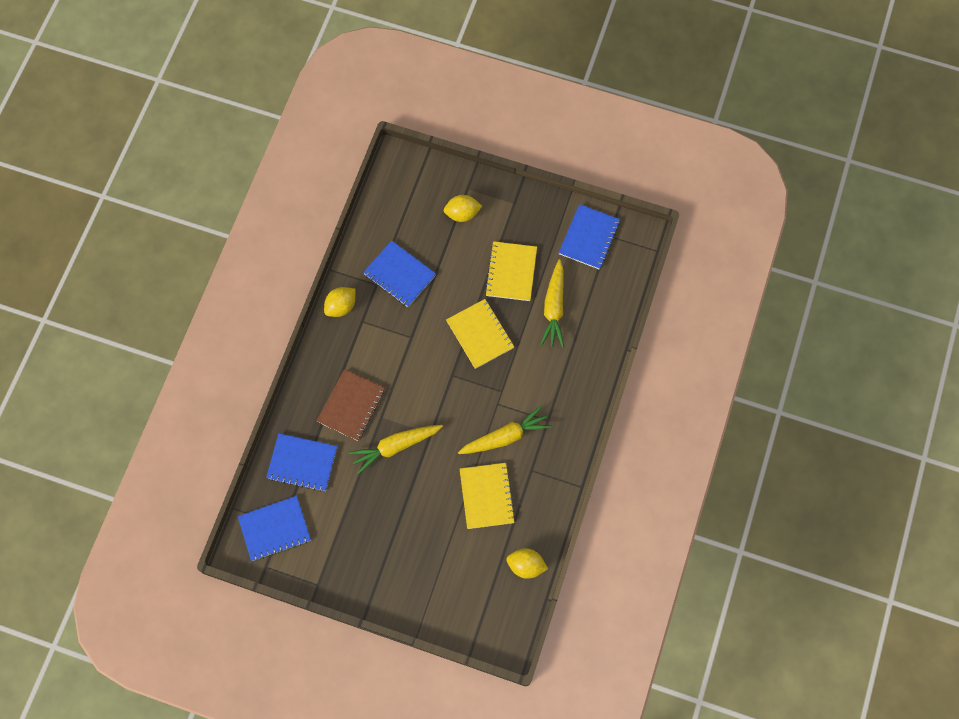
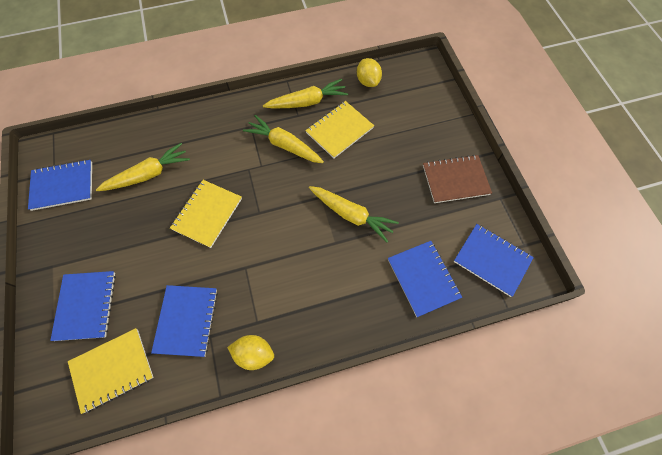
camera: 125 degrees left, 5 degrees down
brown notebook [317,369,385,441] -> brown notebook moved to [423,155,492,203]
yellow lemon [444,195,482,222] -> blue notebook [50,271,116,341]
yellow notebook [485,241,537,301] -> yellow notebook moved to [68,328,154,414]
none -> yellow carrot [263,79,348,108]

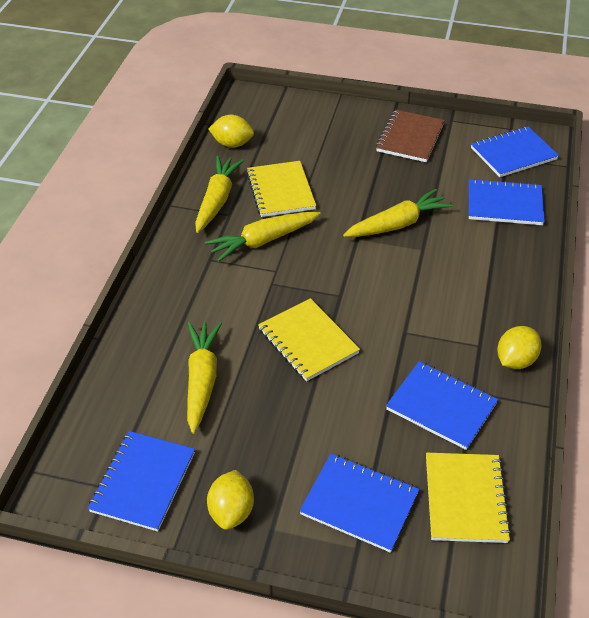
camera: 60 degrees left, 20 degrees down
none -> yellow lemon [207,470,254,530]

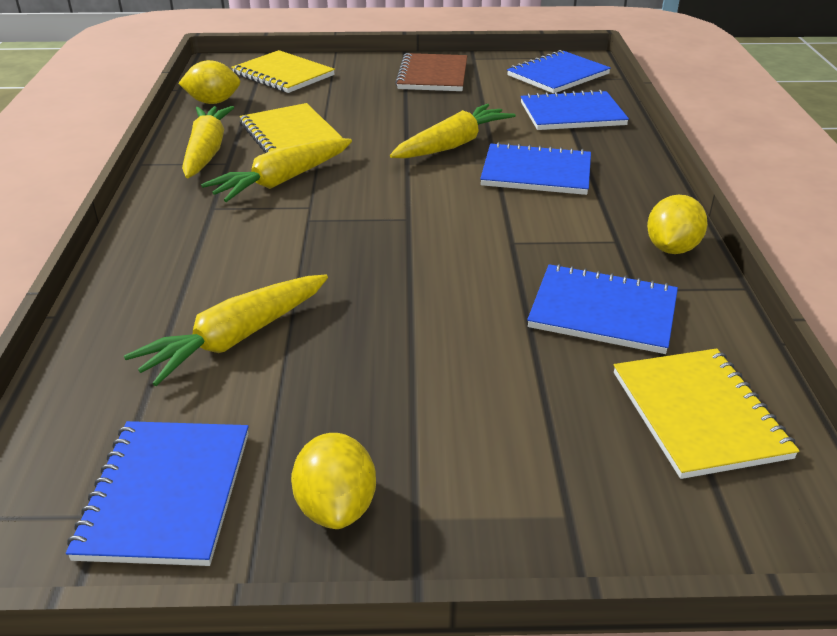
camera: 15 degrees left, 10 degrees down
yellow carrot [187,322,222,434] -> yellow carrot turned 120 degrees counterclockwise [124,274,328,386]
yellow notebook [258,298,360,382] -> yellow notebook moved to [231,50,335,93]
blue notebook [299,454,419,553] -> blue notebook moved to [480,142,591,195]

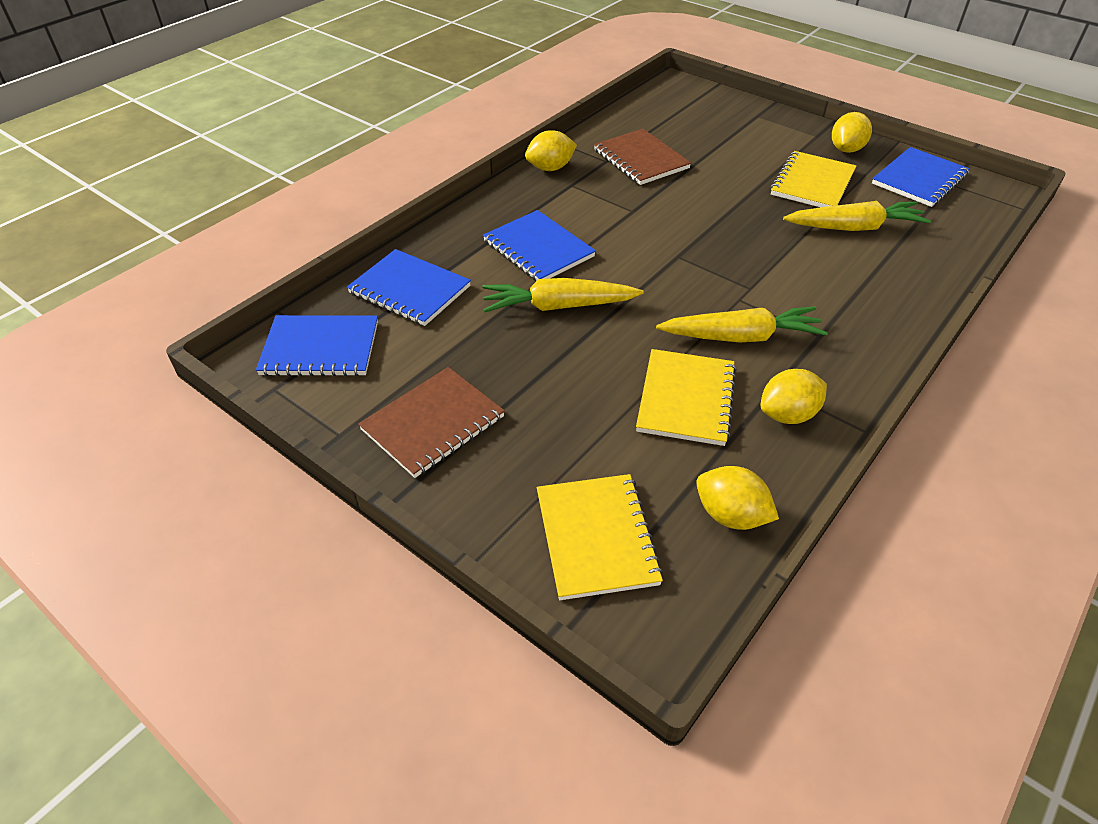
camera: 140 degrees left, 10 degrees up
yellow carrot [182,106,234,178] -> yellow lemon [761,369,827,424]
blue notebook [527,264,678,354] -> brown notebook [594,129,691,185]
yellow notebook [614,348,800,479] -> yellow notebook moved to [770,151,856,207]

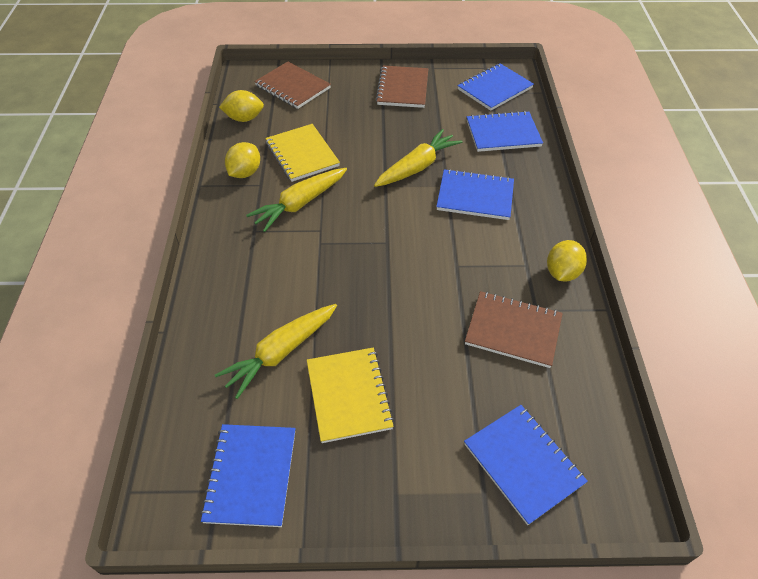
camera: 140 degrees right, 5 degrees up
yellow notebook [537,474,663,600] -> brown notebook [254,62,331,109]
yellow lemon [832,112,872,153] -> none
none -> blue notebook [464,405,588,525]

